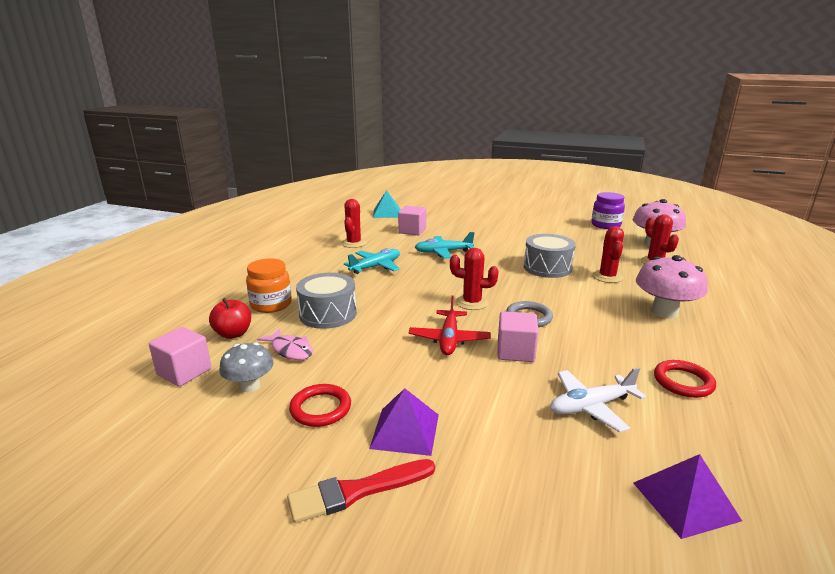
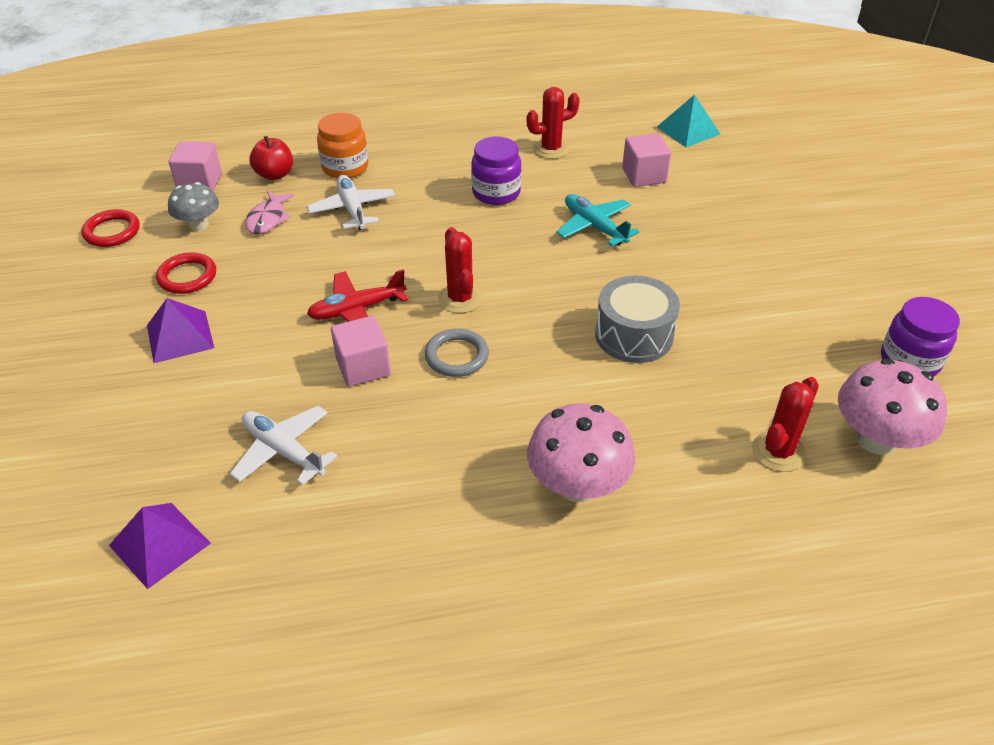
camera: 60 degrees right, 20 degrees up
red brush [287,459,435,523] -> none
grey drum [296,273,357,329] -> white plane [307,175,395,230]
turquoise plane [344,248,400,274] -> purple jar [471,136,522,205]
red cactus [592,226,624,283] -> none
red ring [654,360,716,398] -> red ring moved to [81,209,139,247]

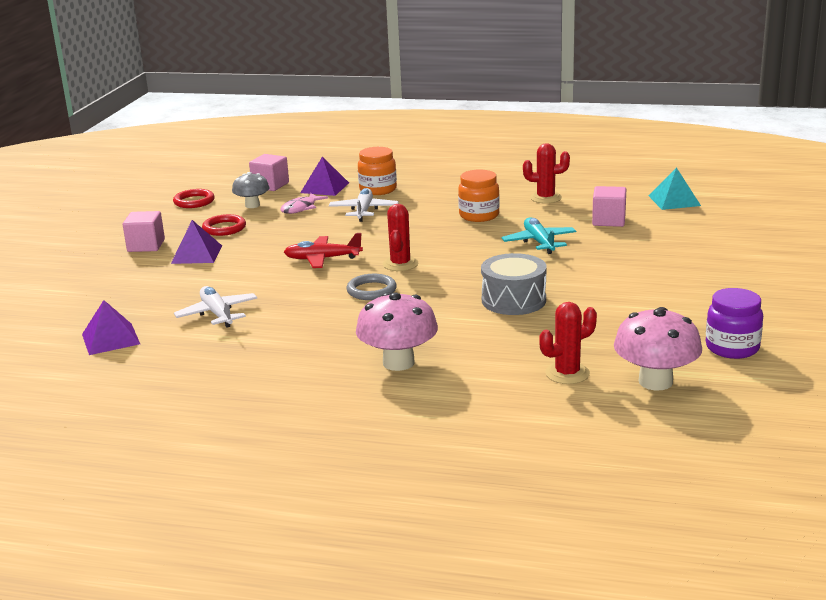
camera: 25 degrees right, 20 degrees down
red apple [249,136,293,180] -> purple pyramid [300,157,349,196]
pink cube [331,316,391,387] -> pink cube moved to [123,211,165,252]
purple jar [471,136,522,205] -> orange jar [458,169,500,222]

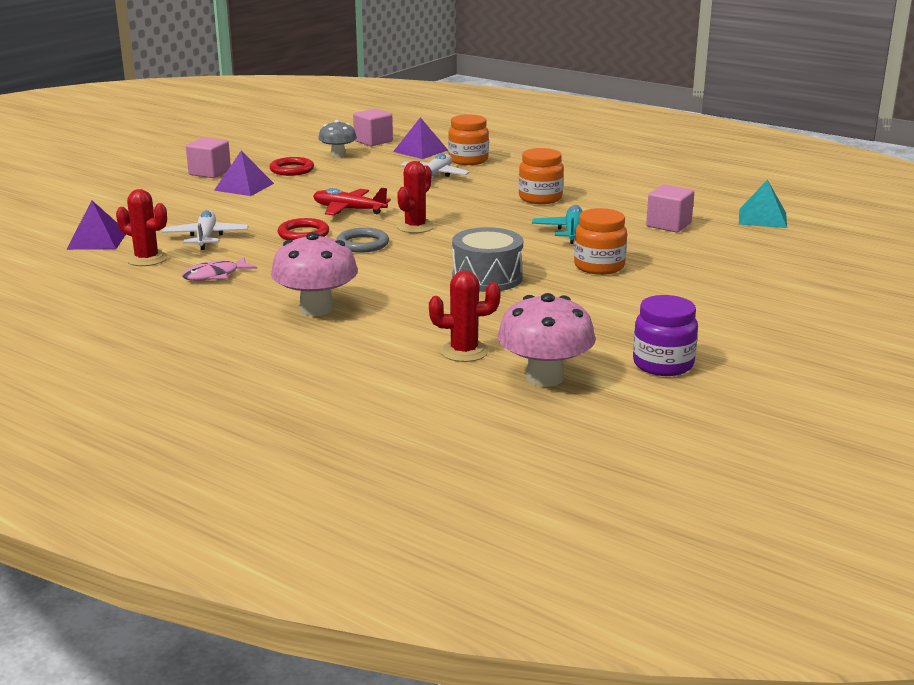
camera: 20 degrees right, 0 degrees up
red ring [173,189,215,208] -> red ring moved to [277,218,329,240]
pink fish [280,193,328,214] -> pink fish moved to [182,257,257,281]
red cactus [523,143,570,204] -> red cactus moved to [116,189,168,266]
none -> orange jar [574,208,627,275]

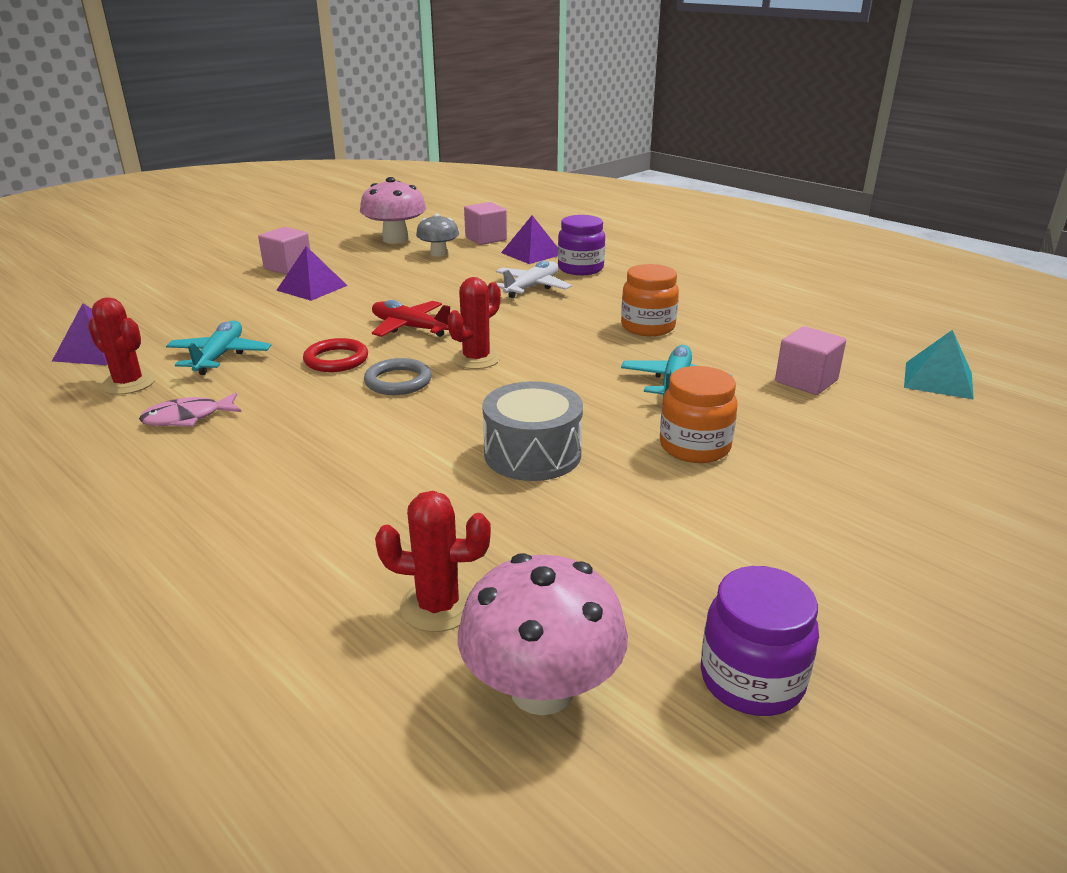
camera: 10 degrees right, 5 degrees up
white plane [162,210,248,250] -> turquoise plane [166,320,271,375]
red ring [270,157,314,176] -> none
pink mushroom [271,232,358,316] -> pink mushroom moved to [360,177,426,244]
orange jar [448,114,489,165] -> purple jar [558,215,605,275]

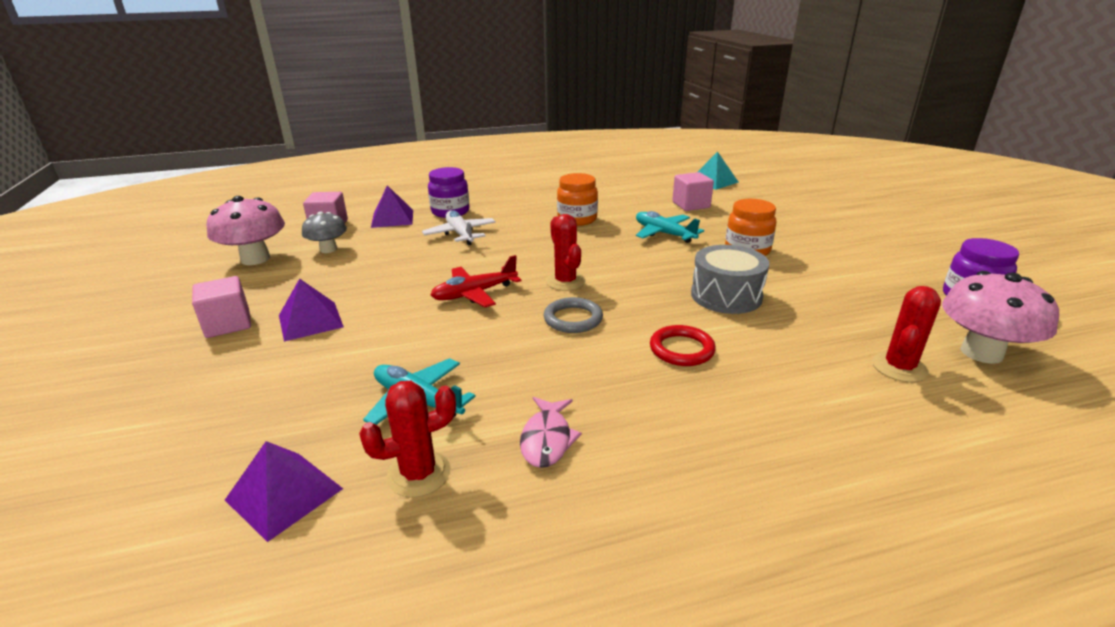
camera: 60 degrees left, 0 degrees up
red ring [303,338,368,372] -> red ring moved to [650,325,716,366]

